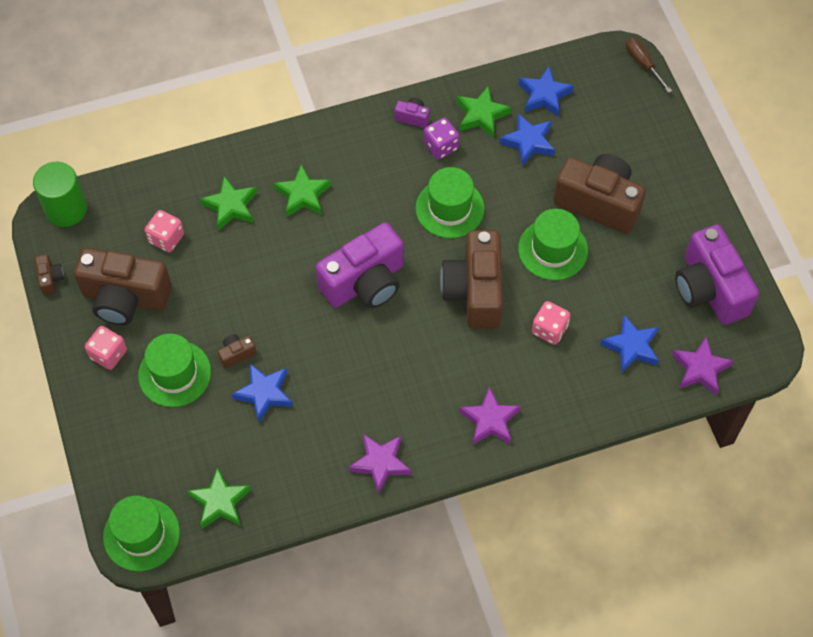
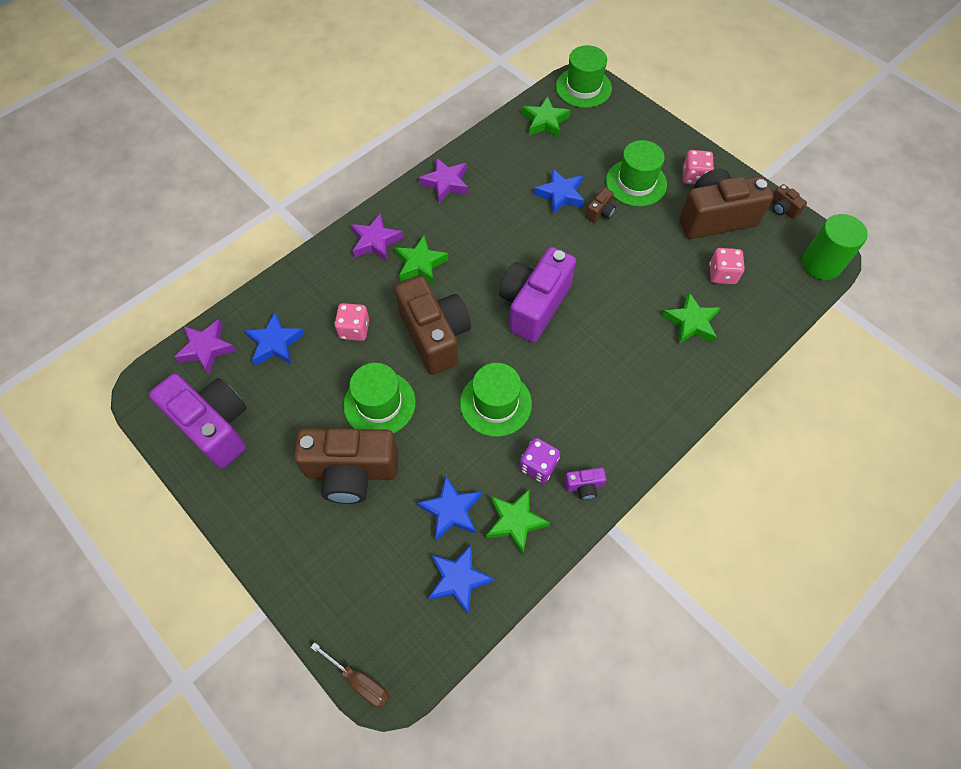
camera: 155 degrees right, 0 degrees up
green star [274,164,331,217] -> green star moved to [395,235,448,285]

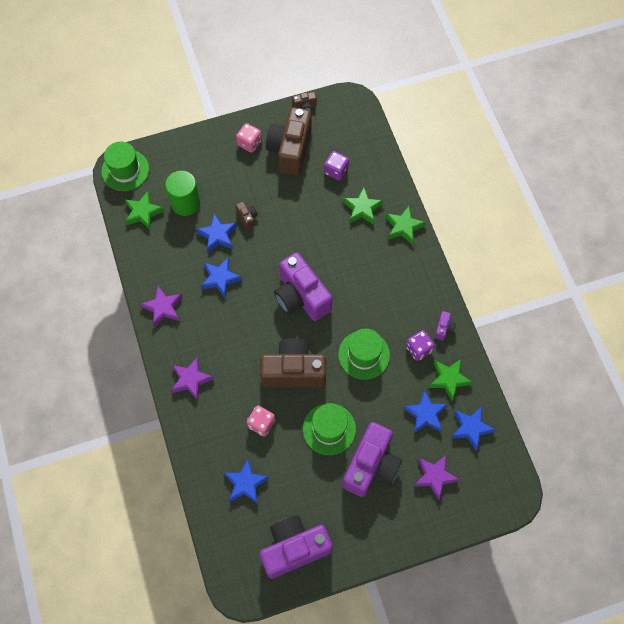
camera: 65 degrees left, 5 degrees up
purple star [174,319,236,374] -> purple star moved to [414,454,459,500]
brown camera [294,428,399,504] -> purple camera [342,422,402,497]
brown screwdriver [311,642,389,707] -> none
green star [395,235,448,285] -> green star moved to [386,206,426,245]
green hat [606,140,667,207] -> none
pink dice [709,248,745,284] -> purple dice [324,151,349,180]
green cylinder [802,214,867,280] -> green cylinder moved to [165,171,200,216]
none -> blue star [201,257,242,297]

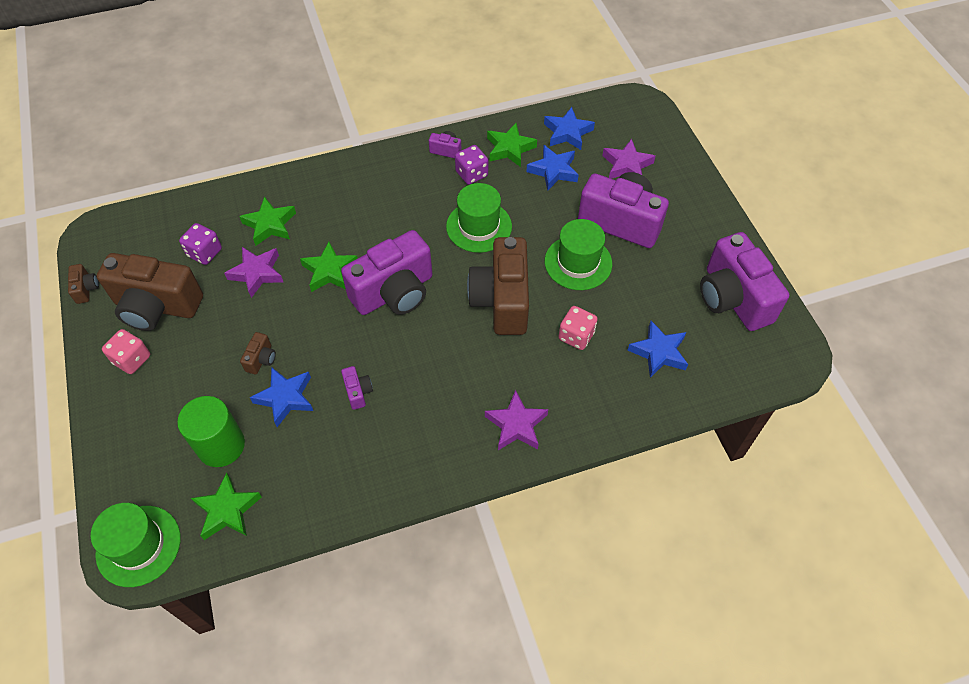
camera: 90 degrees left, 10 degrees down
purple star [140,286,182,327] -> purple star moved to [224,247,283,298]
blue star [201,257,242,297] -> purple camera [341,366,373,410]
brown camera [236,201,258,229] -> brown camera turned 135 degrees clockwise [240,332,276,374]
green star [386,206,426,245] -> green star moved to [300,242,358,292]

